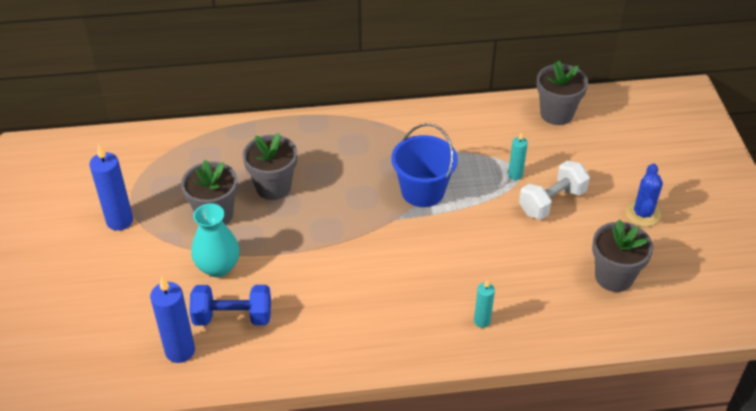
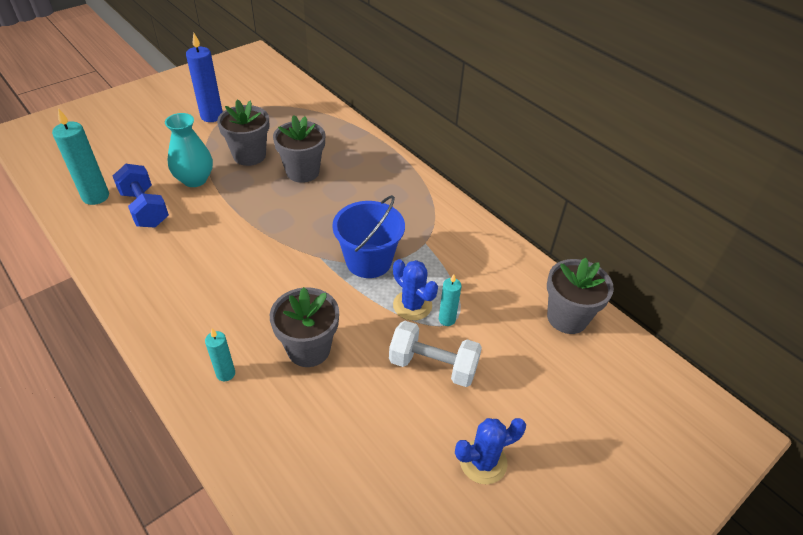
camera: 55 degrees right, 0 degrees up
blue candle [150,277,195,363] -> turquoise candle [52,108,109,205]
grey flower pot [592,219,653,292] -> grey flower pot moved to [270,287,339,367]
none -> blue cactus [393,259,438,321]

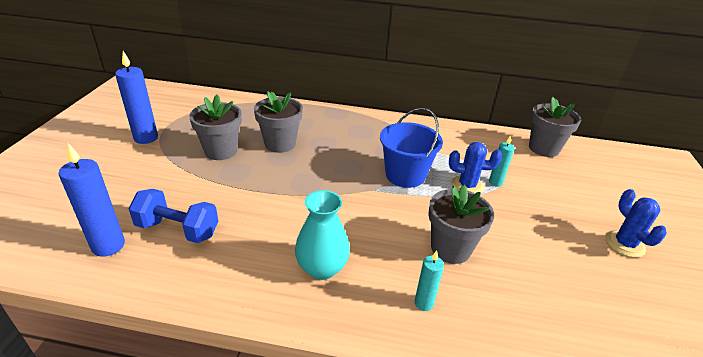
camera: 40 degrees left, 10 degrees down
turquoise candle [52,108,109,205] -> blue candle [59,143,125,257]
turquoise vase [165,113,213,187] -> turquoise vase moved to [295,190,350,280]
white dumbbell [389,321,482,387] -> none
blue cactus [455,418,526,484] -> blue cactus turned 45 degrees counterclockwise [605,189,667,258]

